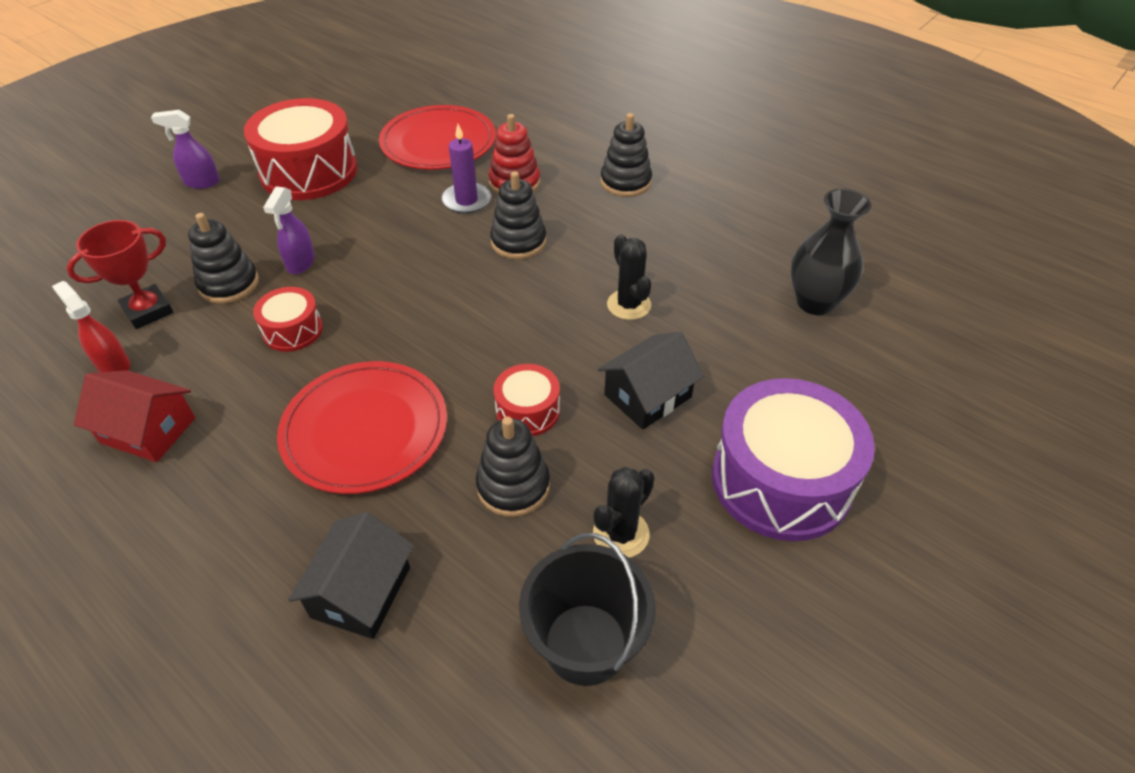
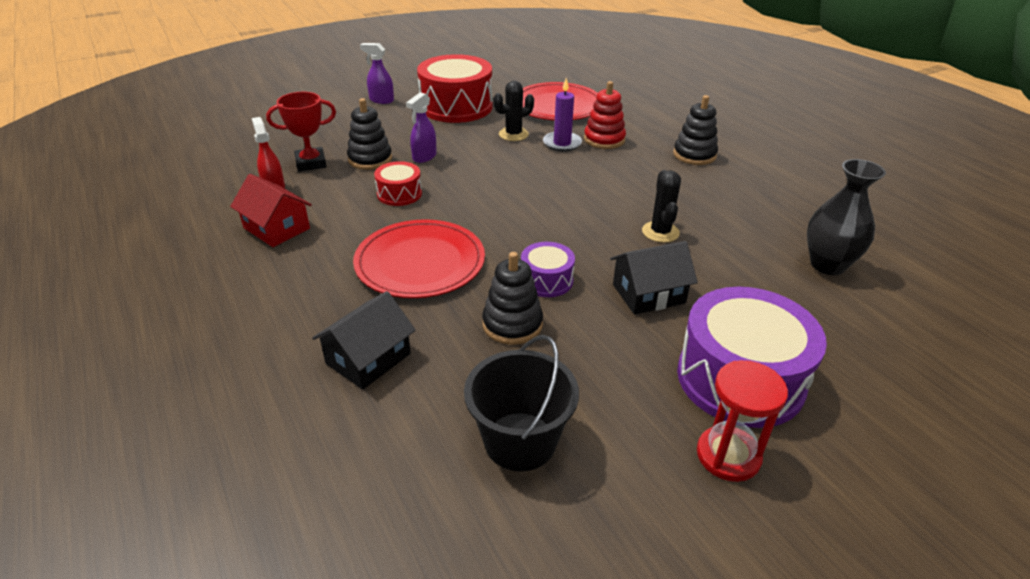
camera: 20 degrees right, 10 degrees down
black stacking toy [490,171,546,259] -> none
red drum [493,364,560,436] -> purple drum [521,242,575,297]
black cactus [593,467,655,558] -> black cactus moved to [493,81,534,141]
none -> red hourglass [697,360,788,482]

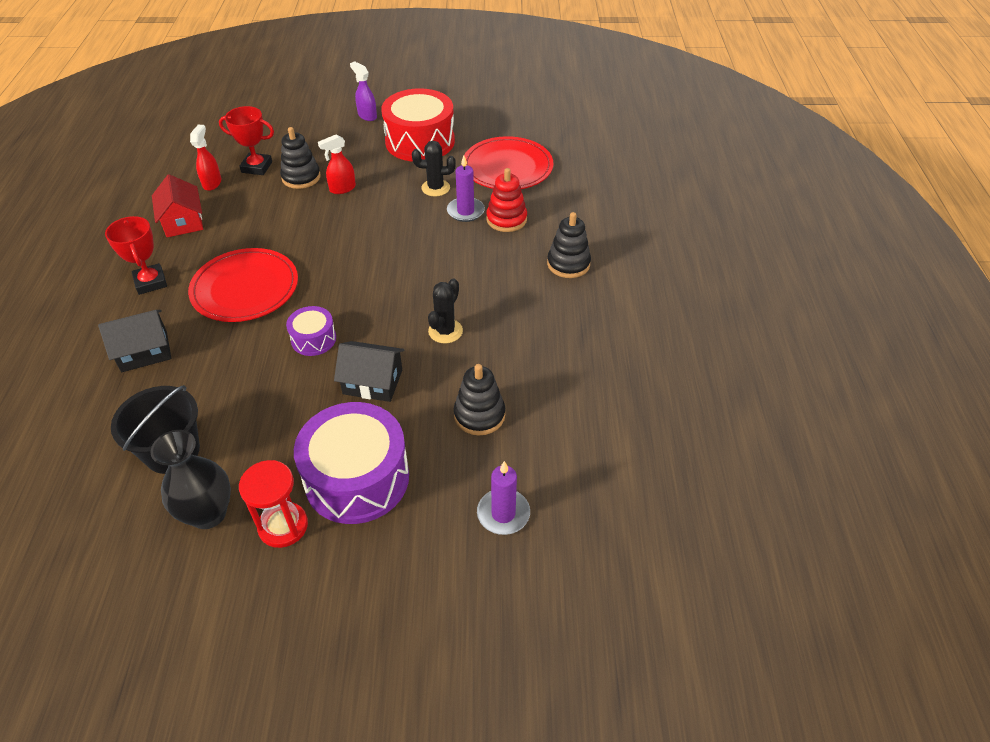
camera: 30 degrees right, 10 degrees up
red drum [374,161,422,206] -> none
purple spray bottle [406,92,437,163] -> red spray bottle [318,134,356,194]
black stacking toy [482,252,543,345] -> black stacking toy moved to [454,364,505,435]
black vase [807,159,886,275] -> black vase moved to [151,430,231,529]
none -> red trophy [105,216,167,295]
none -> purple candle [477,461,530,535]

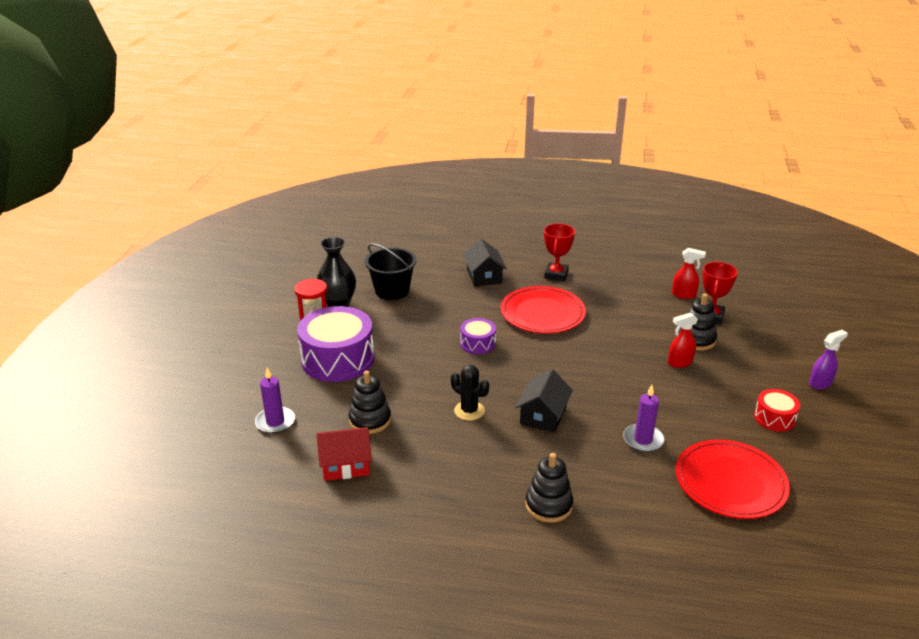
camera: 100 degrees right, 15 degrees down
red trophy [105,216,167,295] -> red trophy turned 60 degrees counterclockwise [544,223,575,281]
red house [152,174,203,237] -> red house moved to [317,427,372,481]
red spray bottle [318,134,356,194] -> red spray bottle turned 90 degrees counterclockwise [668,312,698,368]
black house [334,341,404,402] -> black house moved to [516,369,573,433]
red drum [381,88,455,162] -> red drum [754,389,800,432], size x0.50
black cactus [412,141,456,197] -> none
red stacking toy [486,168,527,232] -> none

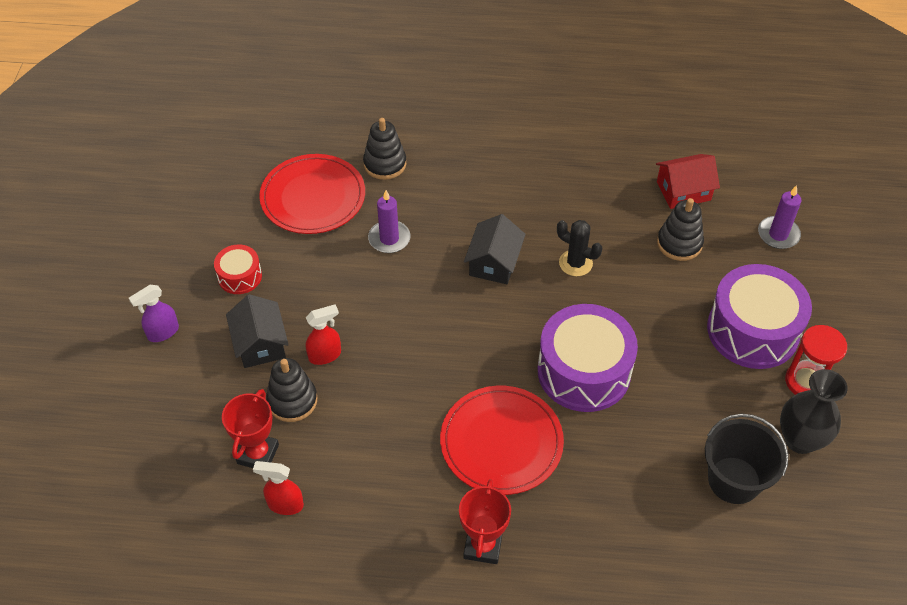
camera: 175 degrees right, 20 degrees up
purple drum [460,318,496,354] -> purple drum [538,304,638,412], size x2.01
black house [463,239,507,287] -> black house moved to [226,294,289,368]
black stacking toy [525,453,573,523] -> black stacking toy moved to [363,118,406,180]

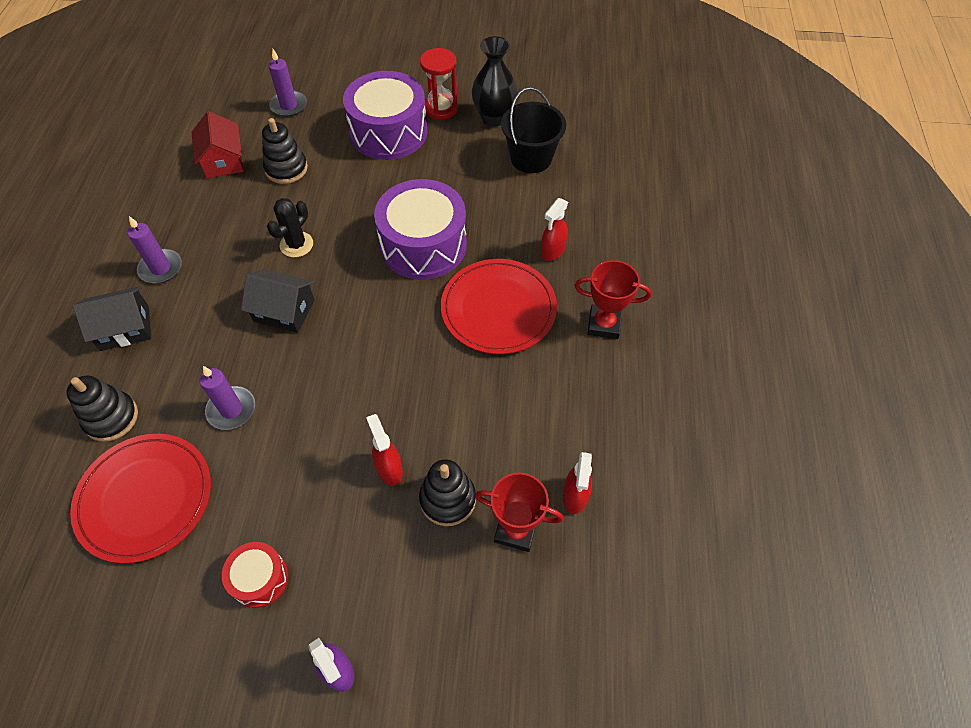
camera: 90 degrees left, 5 degrees up
black house [226,294,289,368] -> black house moved to [73,286,151,351]
none -> purple candle [127,216,182,283]
none -> red spray bottle [541,198,568,261]

